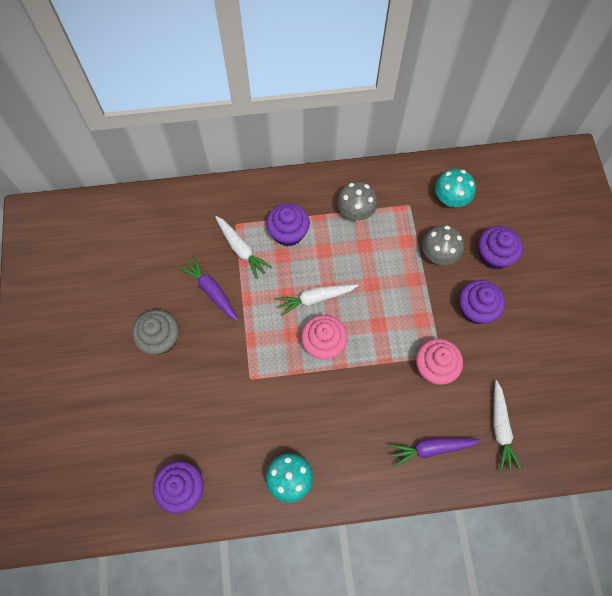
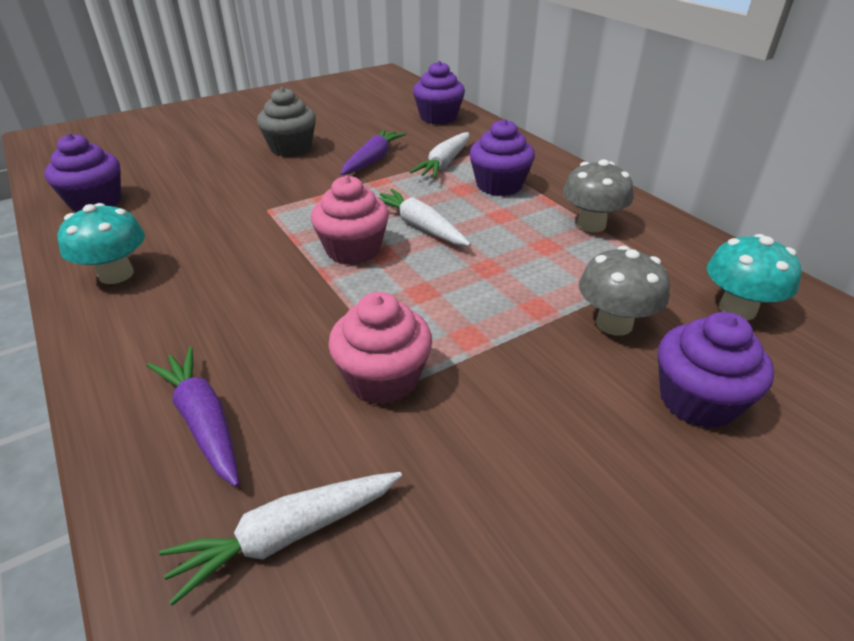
camera: 65 degrees right, 30 degrees down
purple cupcake [459,280,505,324] -> purple cupcake moved to [413,61,465,125]

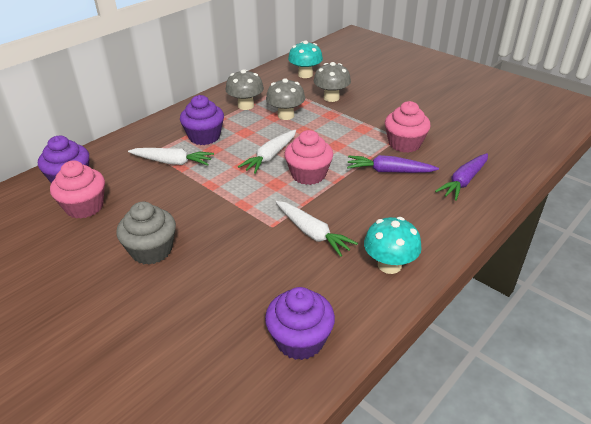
camera: 105 degrees left, 0 degrees up
white carrot [159,472,402,606] -> white carrot moved to [276,201,358,257]
purple carrot [341,129,406,175] -> purple carrot moved to [347,155,439,173]
purple cupcake [658,312,774,428] -> none
none -> pink cupcake [50,161,105,219]
none -> grey mushroom [266,78,305,120]

